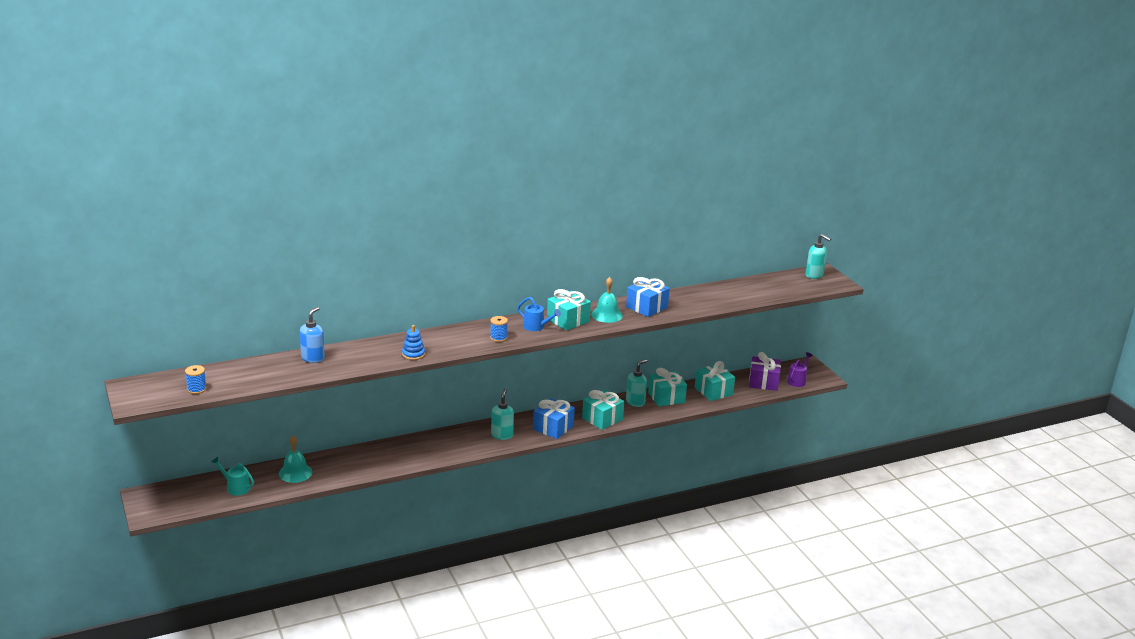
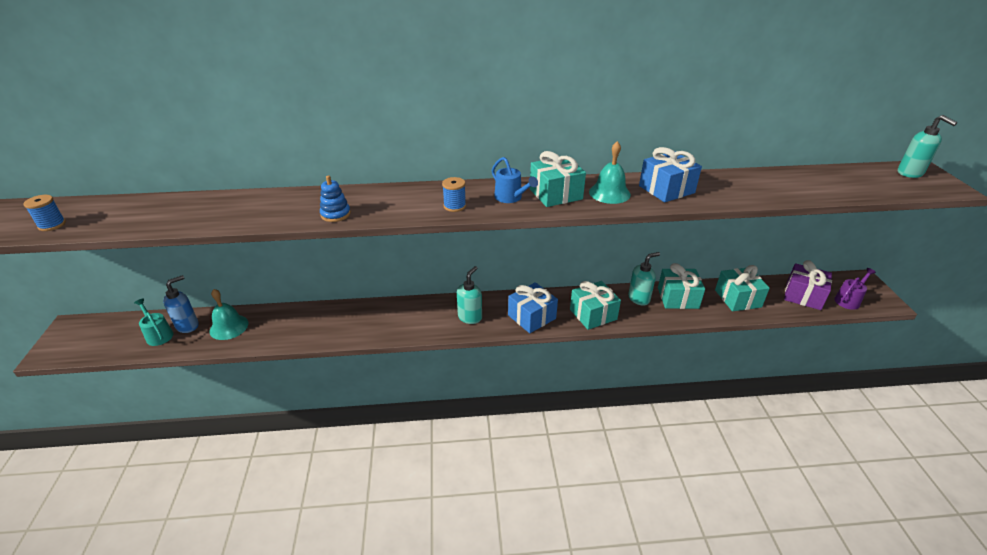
camera: 20 degrees right, 10 degrees up
blue soap dispenser [300,307,325,363] -> blue soap dispenser moved to [163,275,199,333]

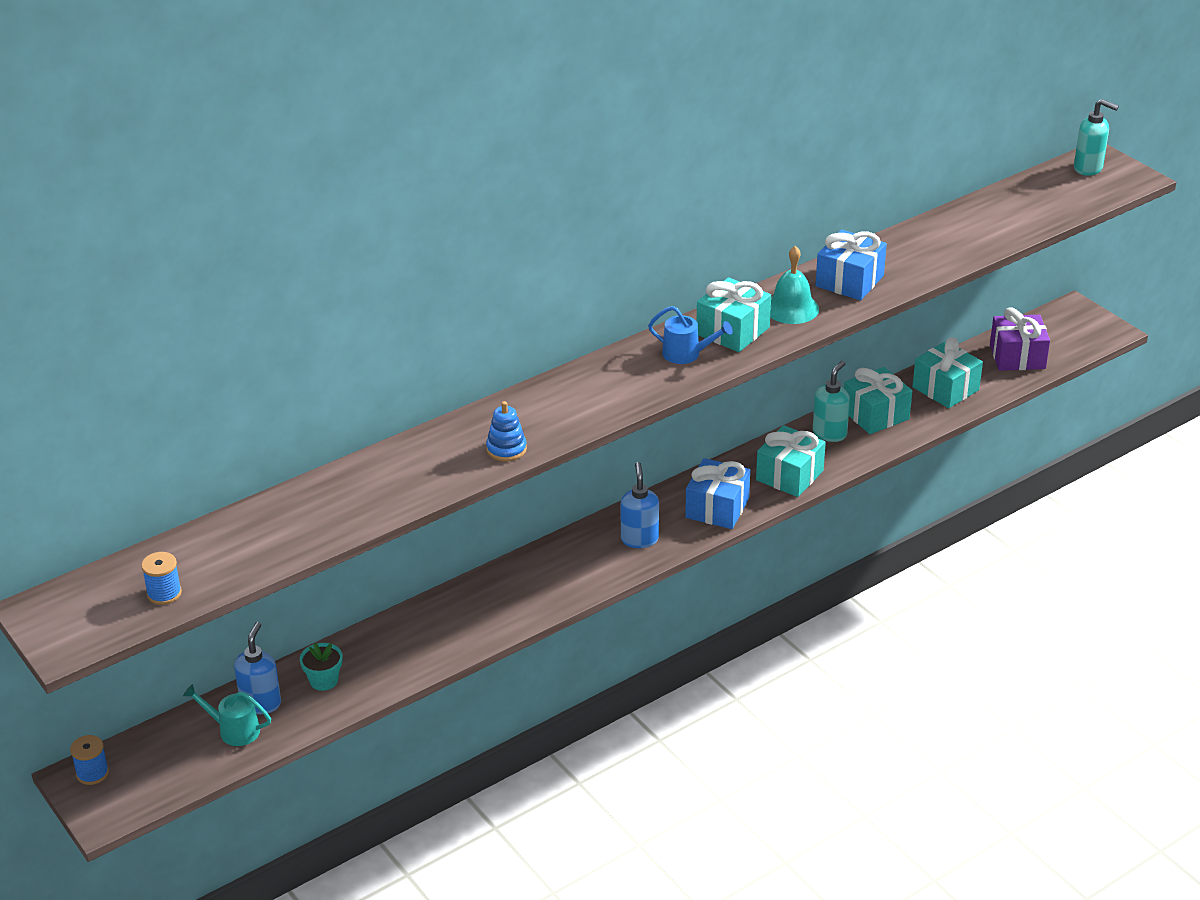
camera: 30 degrees left, 0 degrees up
turquoise bell [209,289,248,340] -> turquoise flower pot [300,643,342,691]
blue spool [442,177,466,212] -> blue spool moved to [70,735,109,785]
turquoise soap dispenser [457,266,482,324] -> blue soap dispenser [621,462,659,548]
purple watering can [834,268,876,310] -> none

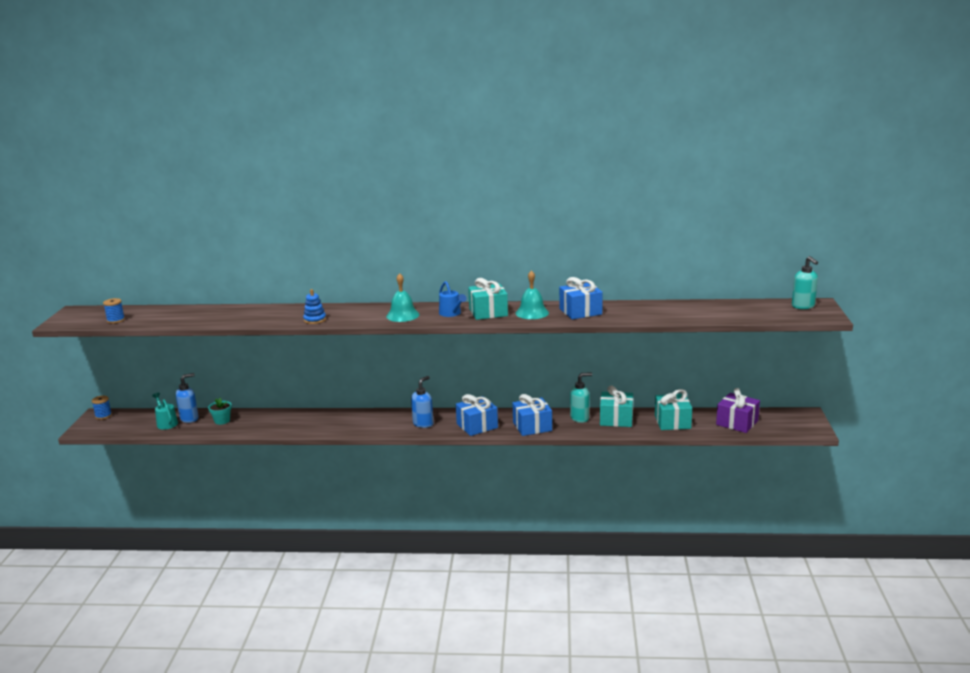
camera: 40 degrees right, 15 degrees down
turquoise gift [756,425,826,497] -> blue gift [513,394,552,436]
none -> turquoise bell [386,273,419,322]

